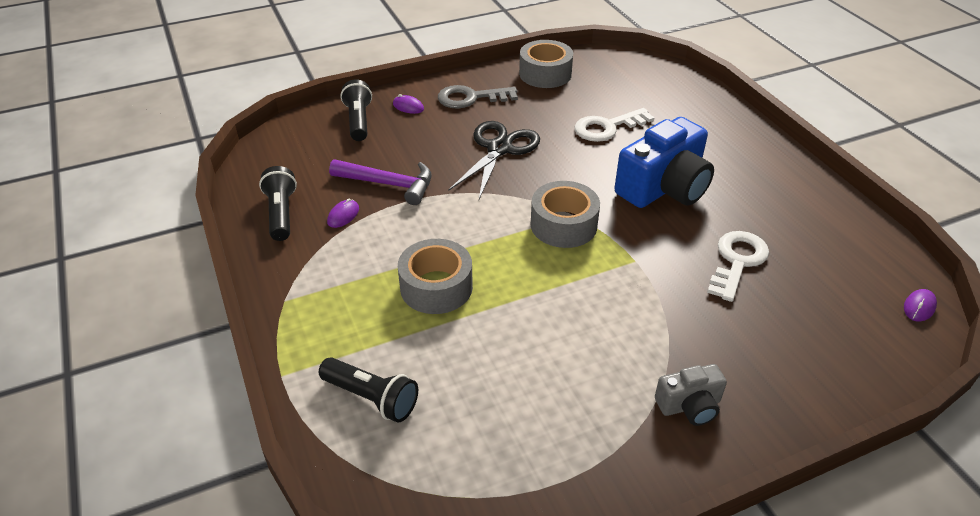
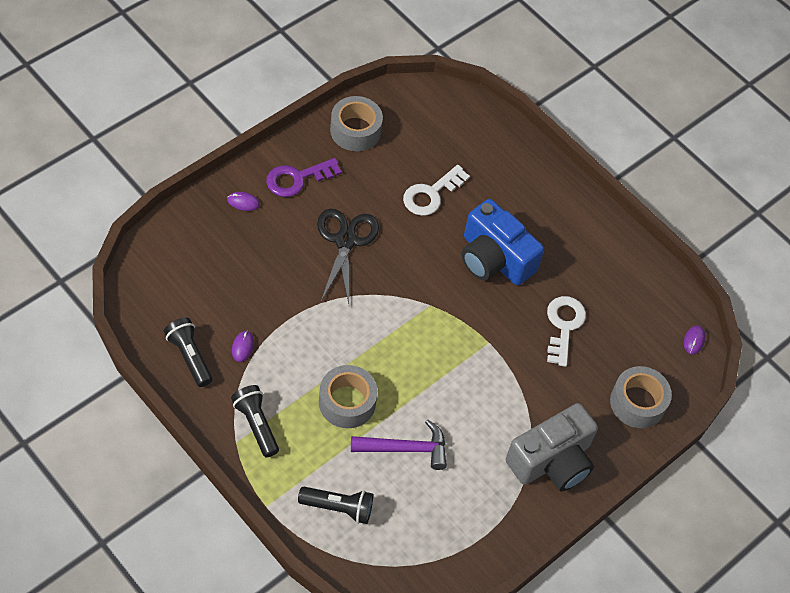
camera: 25 degrees left, 15 degrees up
purple hammer [329,159,432,205] -> purple hammer moved to [351,419,447,470]
black flashlight [340,79,372,141] -> black flashlight moved to [231,385,279,457]
grey key [438,85,518,109] -> purple key [266,158,342,197]
grey tape [531,181,600,248] -> grey tape moved to [610,366,672,428]
blue camera [614,117,714,208] -> blue camera turned 105 degrees clockwise [461,199,544,285]
grey camera [655,364,727,426] -> grey camera [506,403,598,492], size x1.96

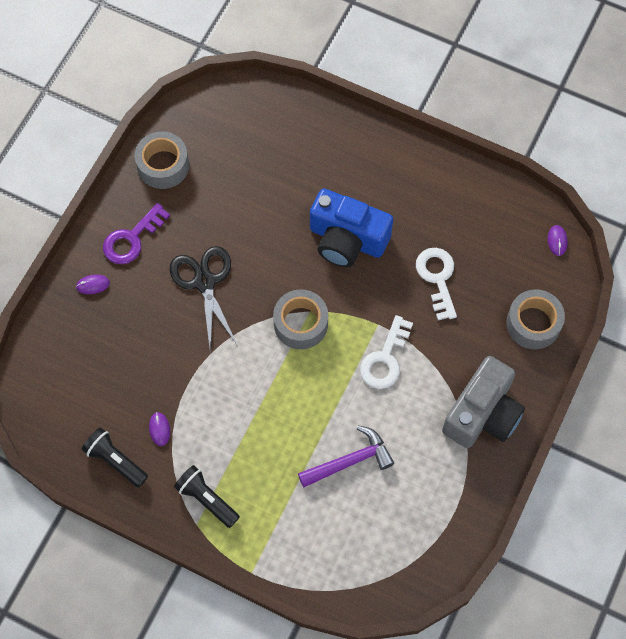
camera: 15 degrees left, 10 degrees up
black flashlight [298,487,373,524] -> none
grey tape [319,365,378,428] -> grey tape moved to [273,289,328,349]
white key [403,165,470,216] -> white key moved to [360,315,413,389]

